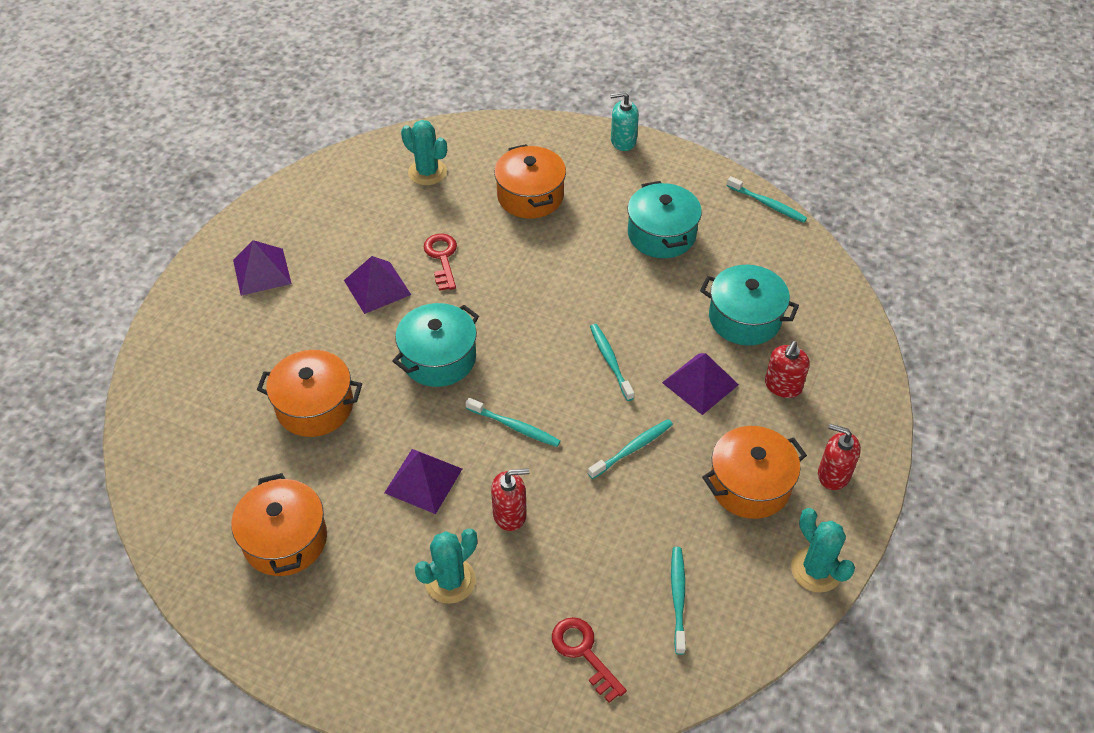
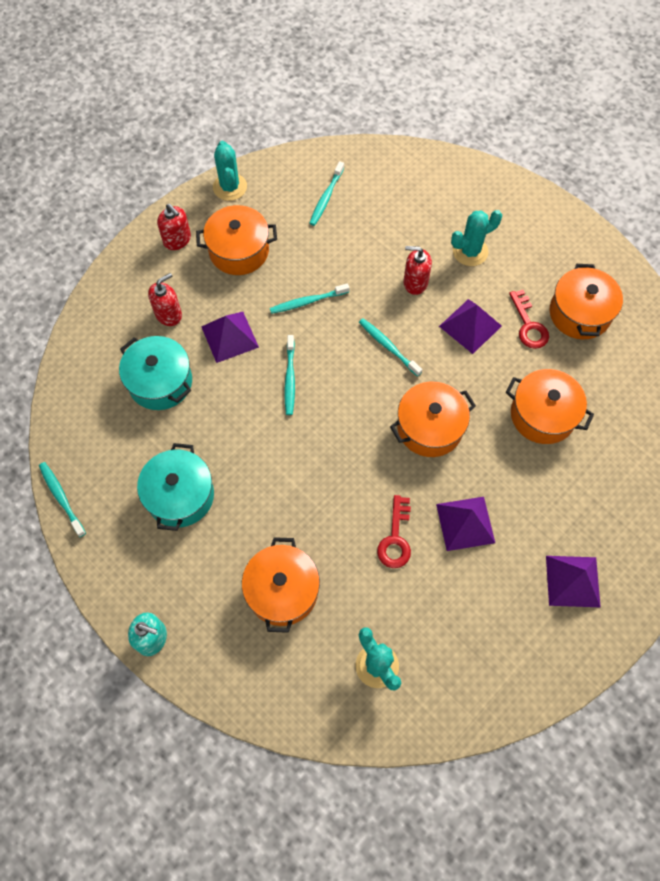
camera: 160 degrees left, 15 degrees up
turquoise pot [392,303,479,387] -> orange pot [390,382,476,457]
red key [552,617,627,703] -> red key moved to [509,290,549,349]

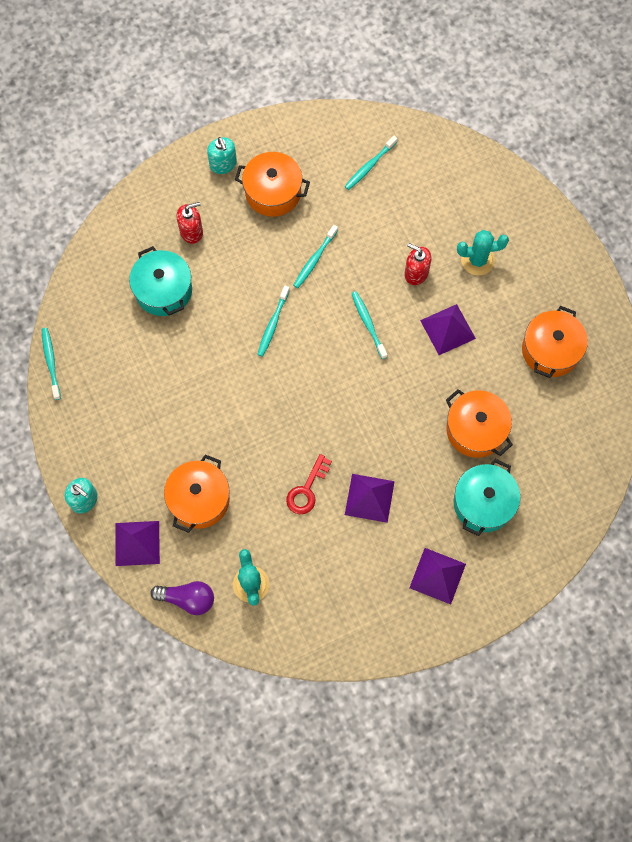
camera: 20 degrees right, 5 degrees up
turquoise pot [137,443,214,531] -> turquoise pot moved to [454,459,520,536]
red soap dispenser [157,204,191,250] -> turquoise soap dispenser [207,137,237,174]
purple pyramid [201,312,259,363] -> purple pyramid moved to [115,521,160,566]
turquoise cactus [213,141,247,201] -> none
turquoise toothbrush [270,283,350,314] -> turquoise toothbrush turned 60 degrees counterclockwise [293,225,338,288]
orange pot [390,382,476,457] -> none
red key [509,290,549,349] -> none
none -> purple light bulb [151,581,214,615]

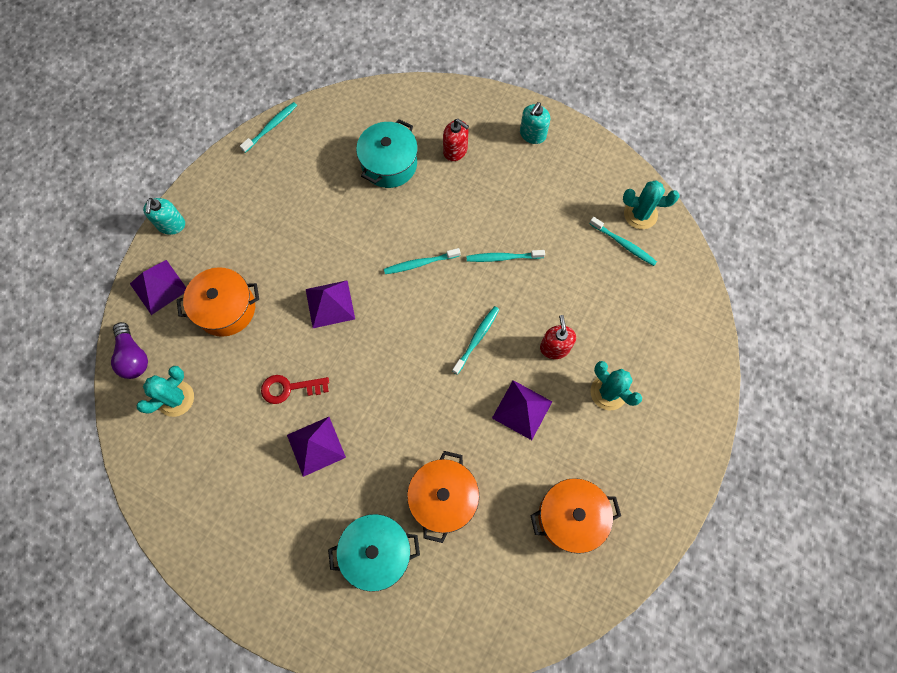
camera: 55 degrees right, 0 degrees up
orange pot [235,152,310,217] -> none
turquoise toothbrush [344,136,398,190] -> turquoise toothbrush turned 150 degrees counterclockwise [589,217,657,266]
purple pyramid [409,548,466,605] -> purple pyramid moved to [306,280,355,328]
none -> turquoise cactus [623,180,680,229]

